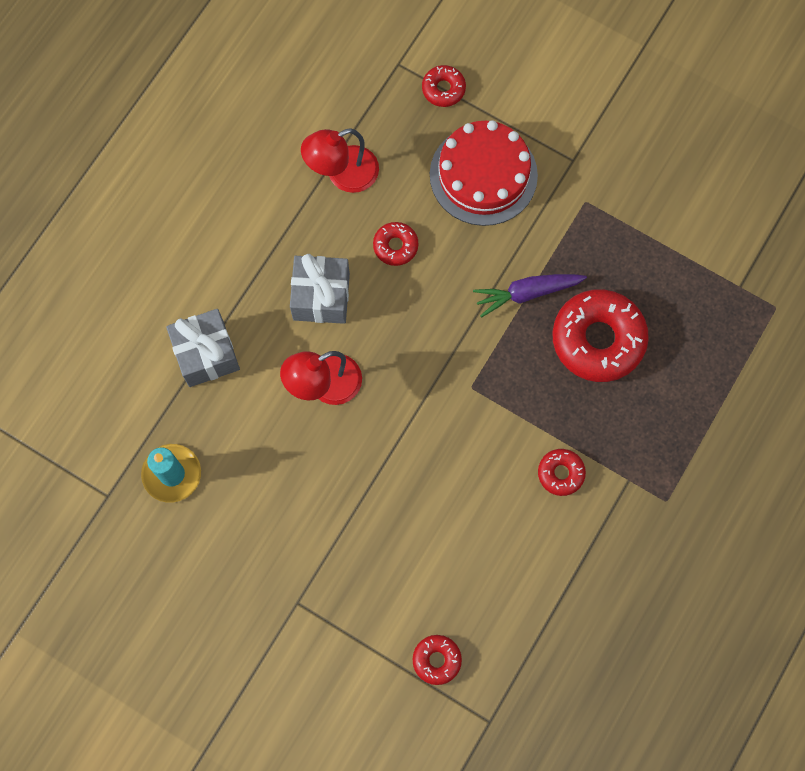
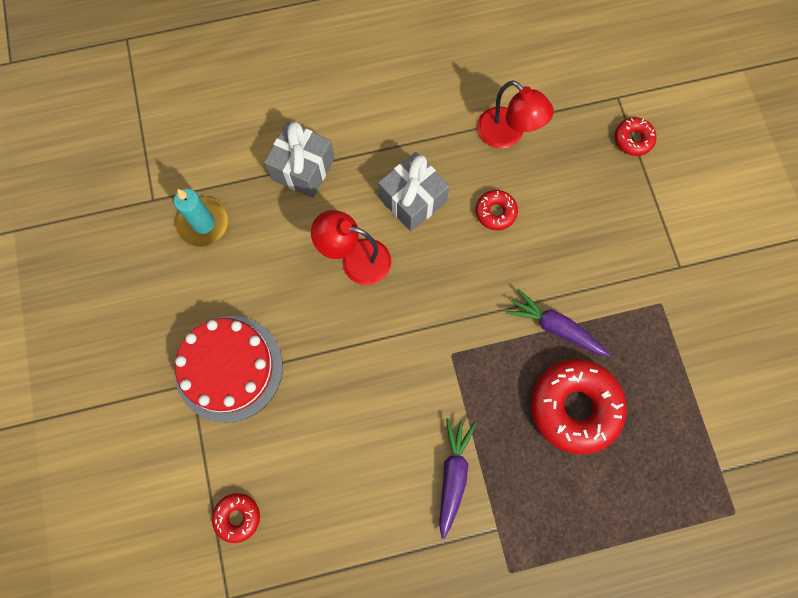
camera: 45 degrees right, 0 degrees up
red lamp [301,128,379,193] -> red lamp turned 150 degrees counterclockwise [477,80,554,149]
red cake [430,120,538,226] -> red cake moved to [175,316,283,423]
red donut [538,449,586,496] -> purple carrot [439,418,476,539]

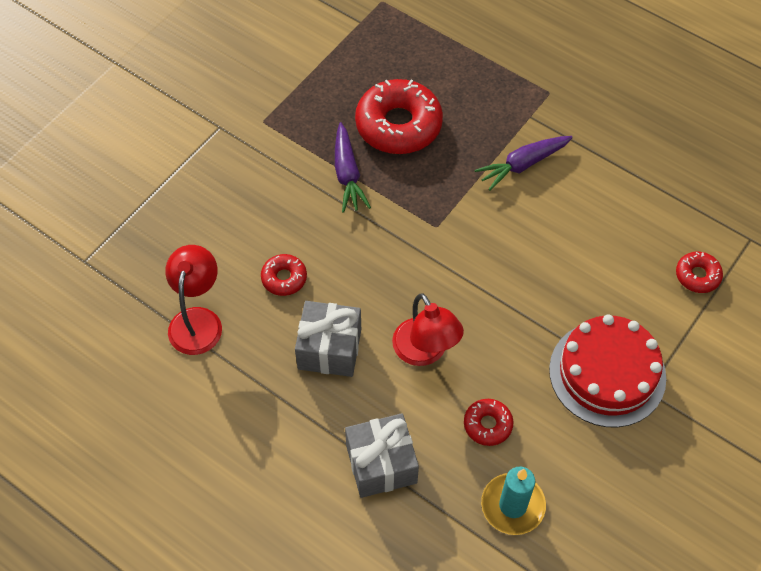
camera: 130 degrees left, 15 degrees down
red donut [615,117,657,156] -> red donut moved to [464,399,513,446]

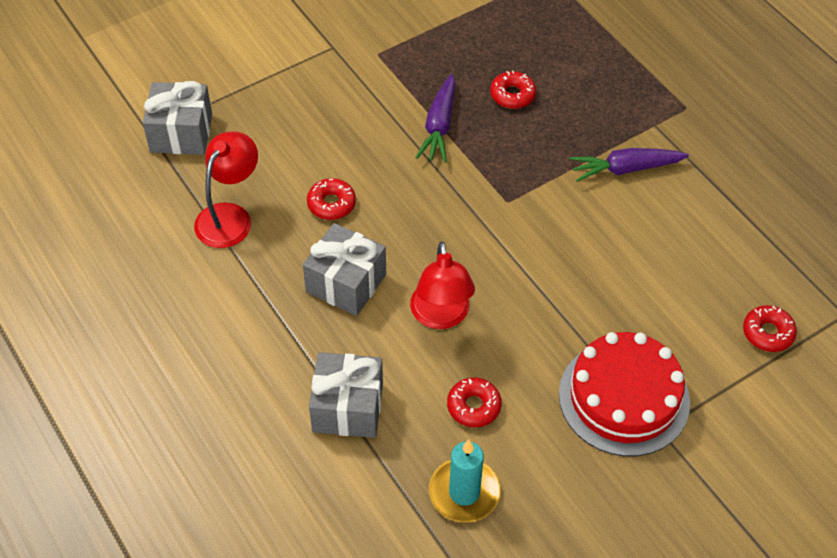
camera: 20 degrees right, 5 degrees down
red donut [355,79,443,154] -> red donut [490,71,536,109], size x0.49
none -> grey gift [143,81,212,155]

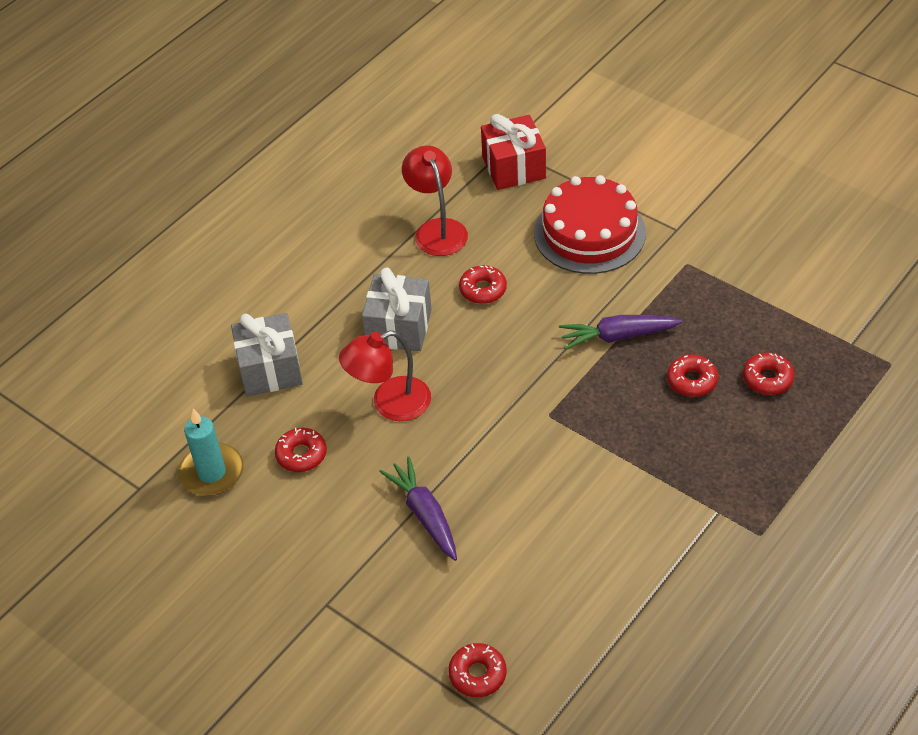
camera: 75 degrees right, 5 degrees down
grey gift [143,81,212,155] -> red gift [481,114,546,190]
red lamp [194,131,258,248] -> red lamp turned 120 degrees counterclockwise [402,145,468,256]
red cake [559,332,690,457] -> red cake moved to [534,175,646,274]
purple carrot [569,148,689,182] -> purple carrot moved to [379,457,457,561]
none -> red donut [743,353,795,395]

